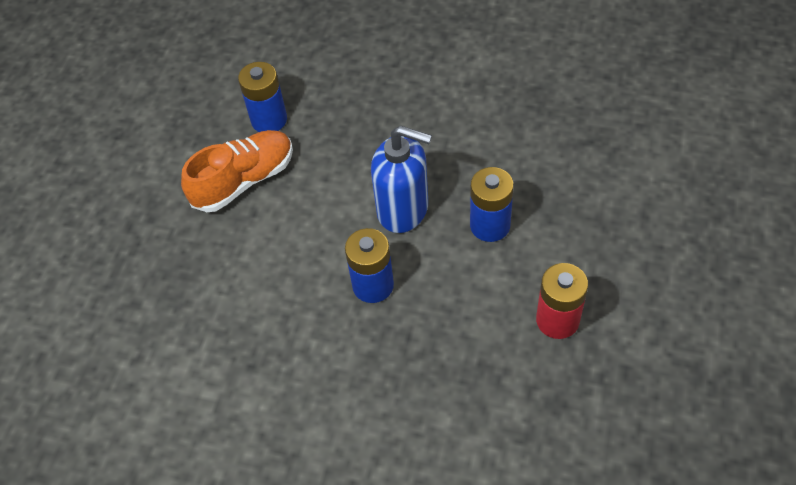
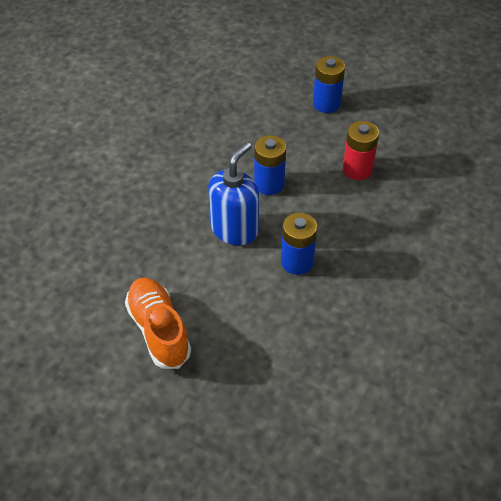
camera: 80 degrees left, 5 degrees down
blue battery [238,62,287,132] -> blue battery moved to [313,56,345,113]

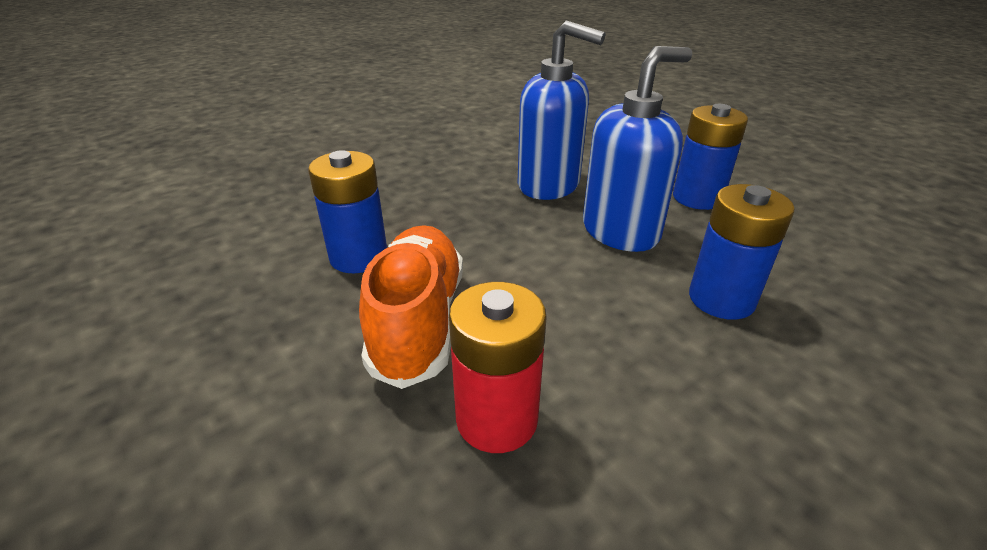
camera: 25 degrees right, 15 degrees down
blue battery [313,56,345,113] -> blue battery moved to [308,150,387,273]
red battery [343,121,379,180] -> red battery moved to [449,282,547,453]
none -> blue soap dispenser [518,20,605,200]

